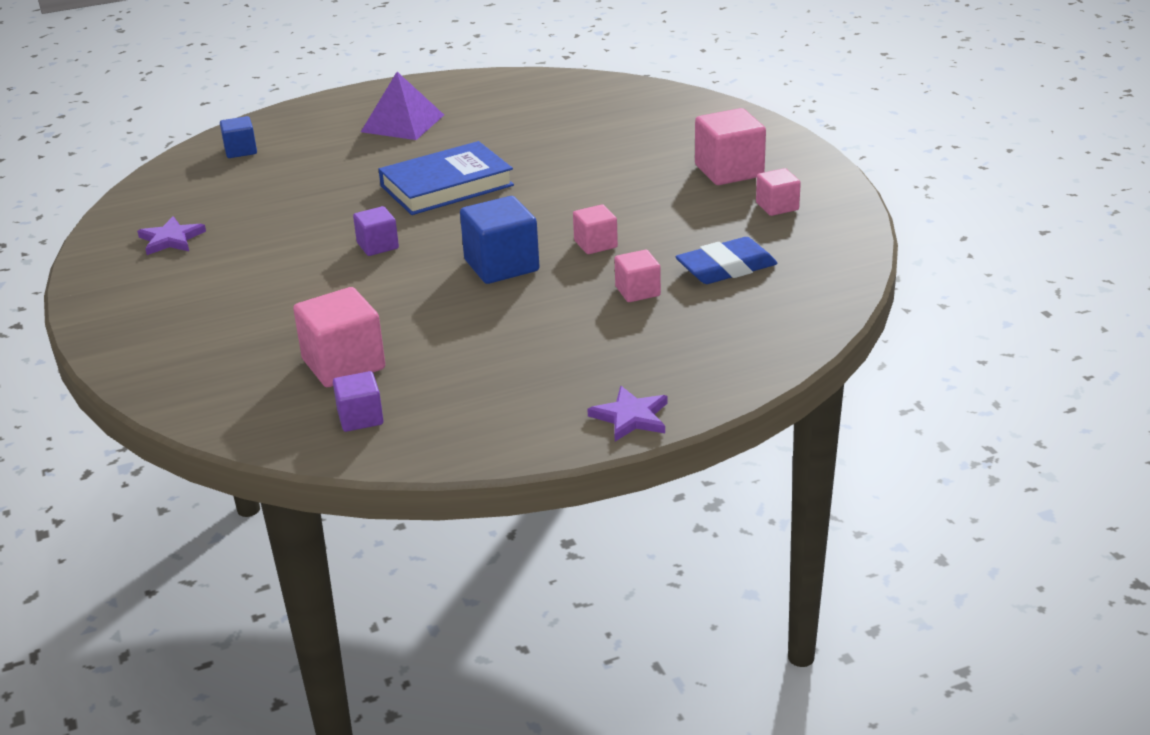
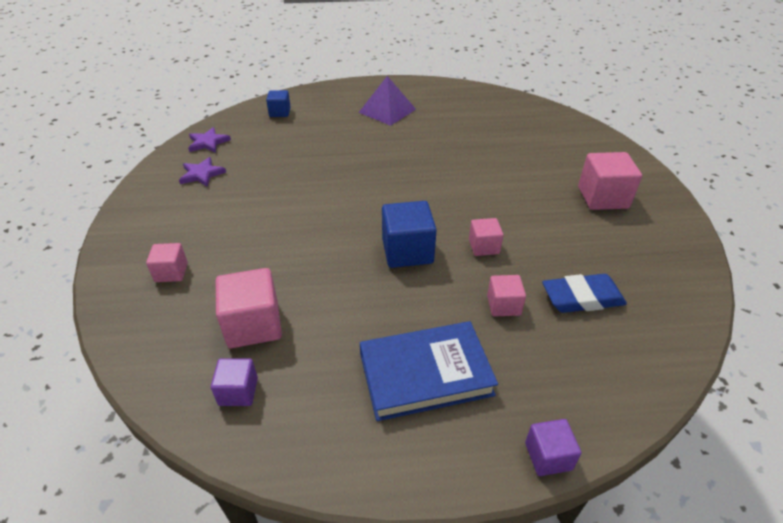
camera: 15 degrees right, 10 degrees up
purple cube [353,206,399,256] -> purple cube moved to [525,419,581,476]
blue book [378,141,514,215] -> blue book moved to [360,321,498,421]
purple star [588,386,668,441] -> purple star moved to [188,127,231,153]
pink cube [756,168,801,216] -> pink cube moved to [146,243,188,282]

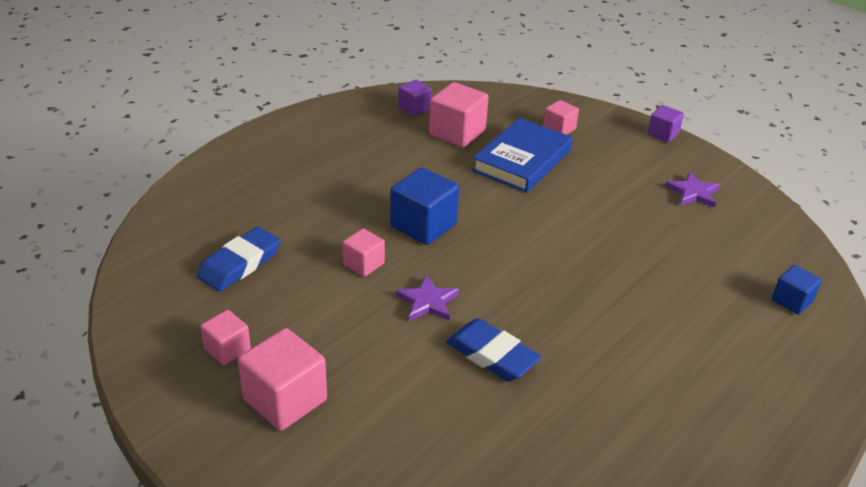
camera: 135 degrees right, 5 degrees down
purple star [188,127,231,153] -> purple star moved to [396,275,459,321]
purple pyramid [358,76,416,126] -> none
blue book [360,321,498,421] -> blue book moved to [472,118,573,193]
pink cube [487,275,526,317] -> pink cube moved to [200,310,251,365]
purple cube [525,419,581,476] -> purple cube moved to [647,105,684,143]
none -> blue eraser [446,318,542,382]

